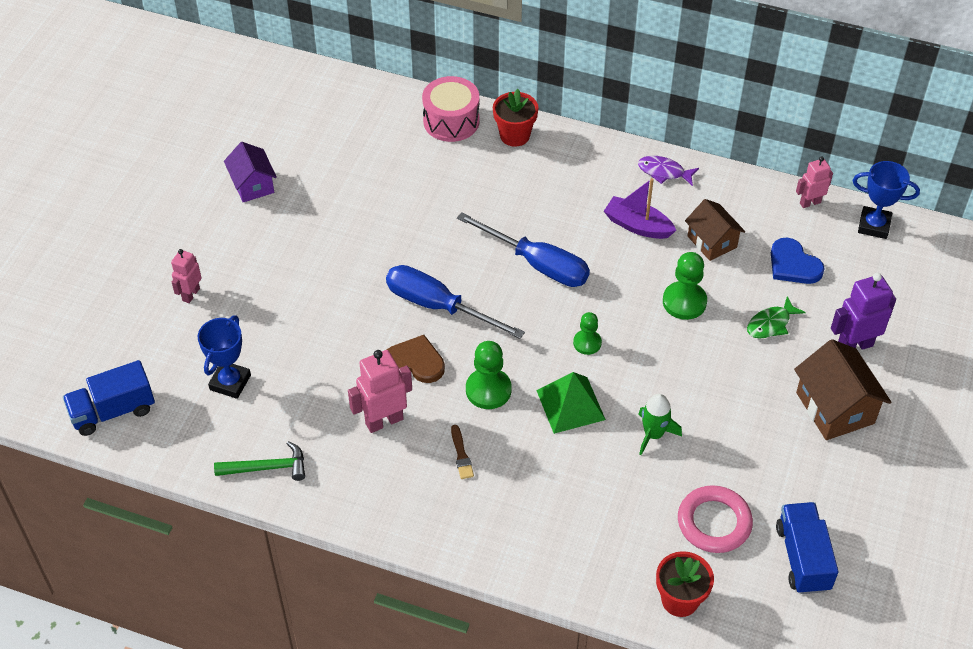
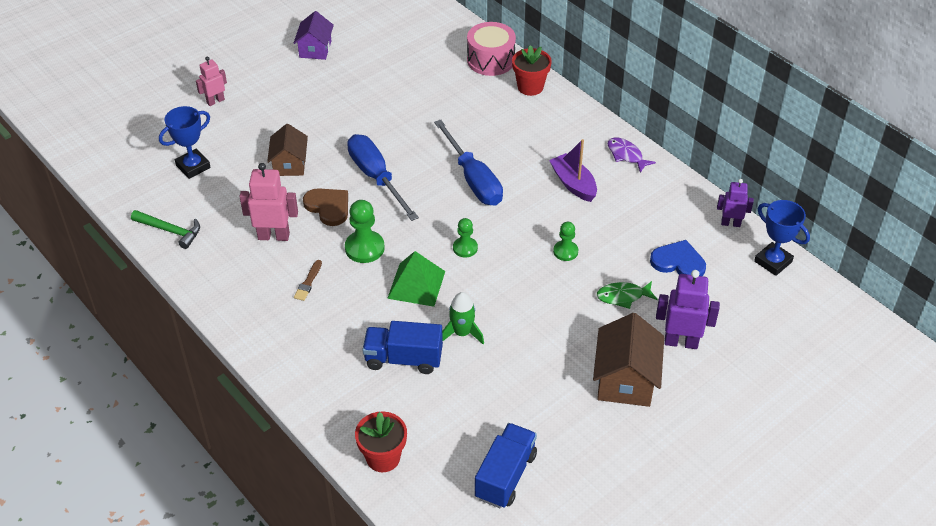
camera: 30 degrees right, 5 degrees down
blue truck [63,360,155,436] -> blue truck moved to [362,321,443,374]
green pawn [663,252,707,320] -> green pawn [553,222,578,261], size x0.63
pink ring [678,485,753,553] -> none
brown house [685,199,745,261] -> brown house moved to [267,124,308,176]
blue heart [771,238,825,284] -> blue heart turned 120 degrees clockwise [650,240,706,276]
pink robot [796,156,833,208] -> purple robot [717,179,754,227]

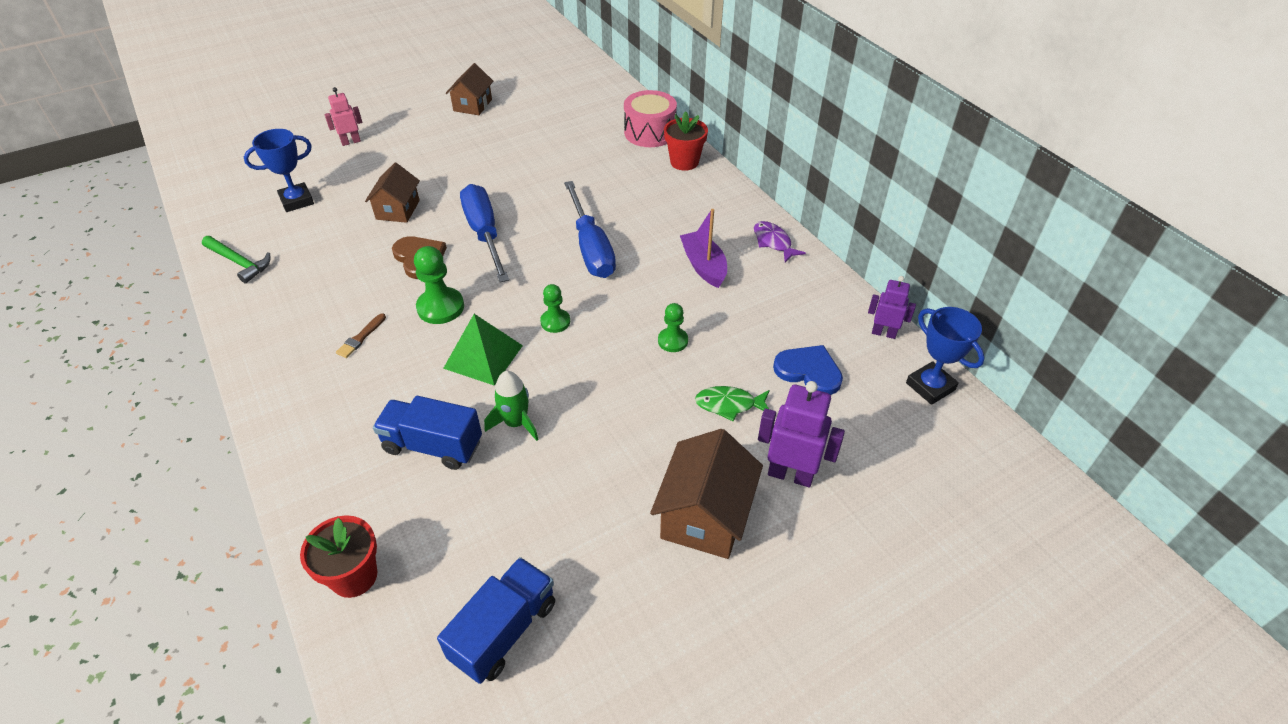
camera: 10 degrees right, 0 degrees up
pink robot [239,163,298,241] -> none
purple house [294,11,334,60] -> brown house [446,63,493,115]

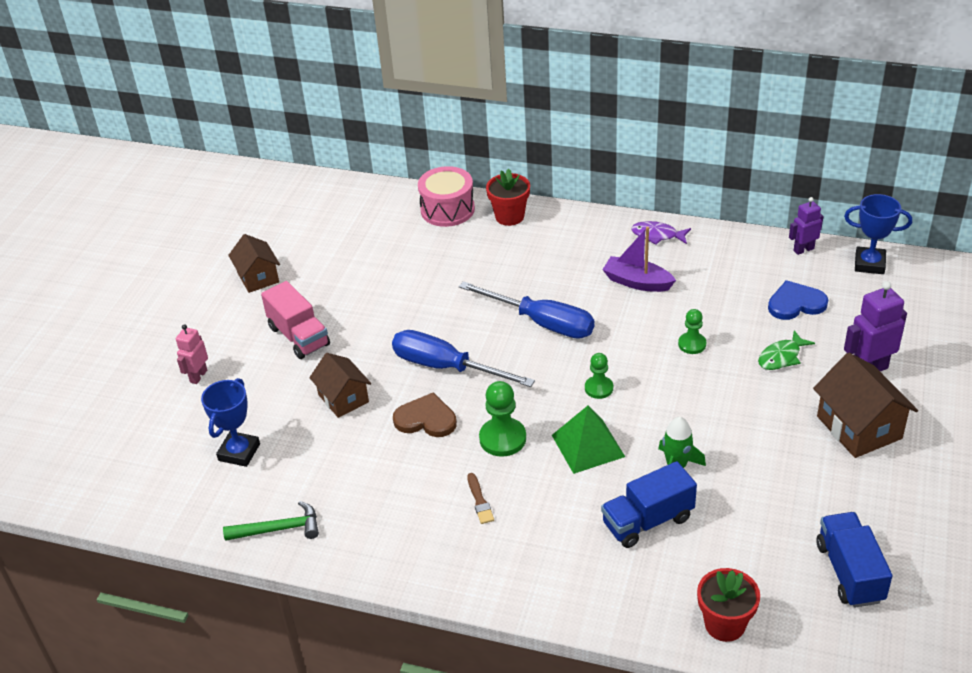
camera: 40 degrees left, 5 degrees down
none -> pink truck [261,281,330,359]

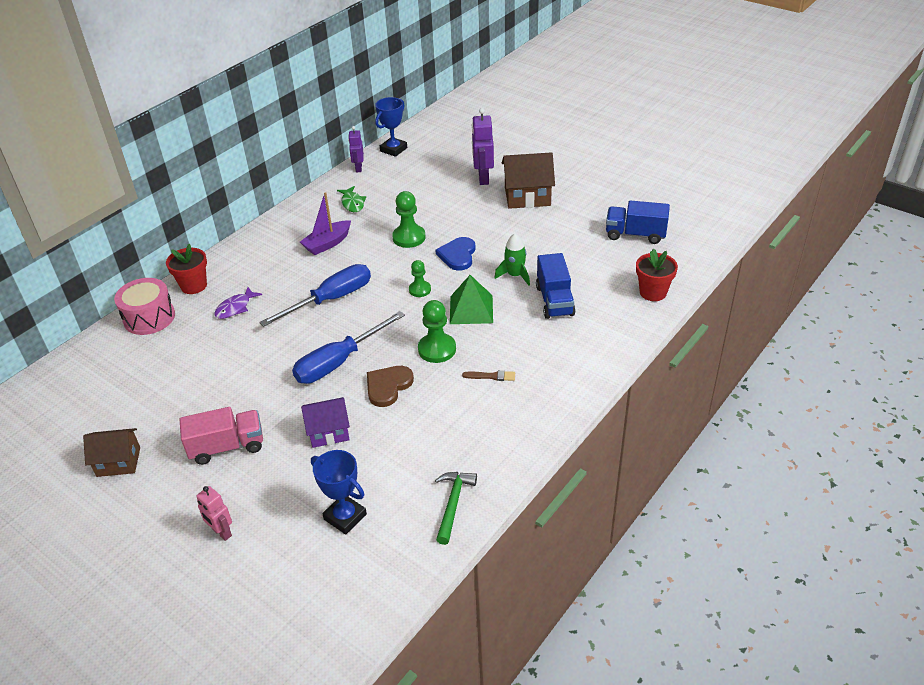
camera: 70 degrees left, 0 degrees up
brown house [309,353,371,418] -> purple house [301,397,350,448]
purple fish [631,221,691,244] -> purple fish moved to [214,287,262,319]
green pawn [678,309,706,354] -> green pawn [392,191,426,248], size x1.59
green fish [758,330,815,370] -> green fish moved to [337,186,366,212]
blue heart [768,280,828,320] -> blue heart moved to [435,237,476,271]

